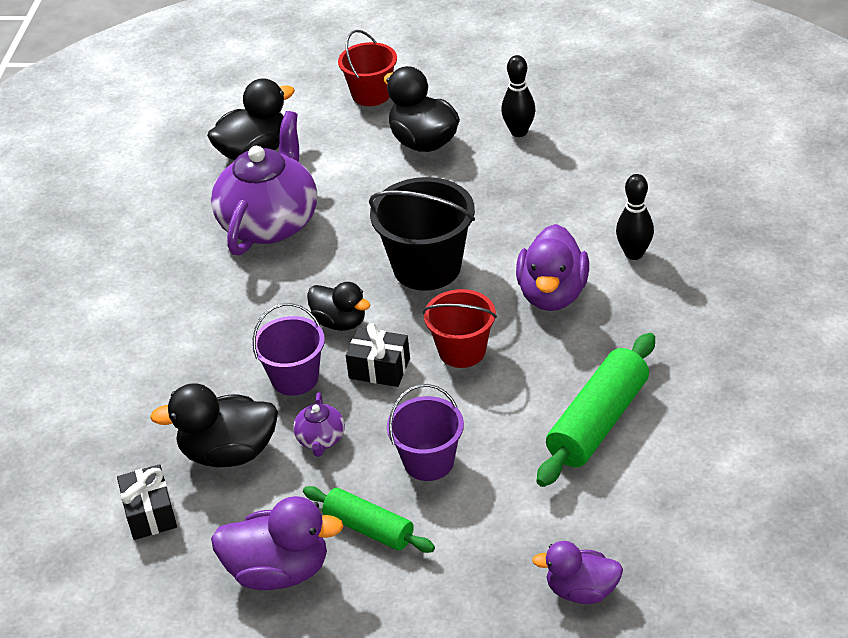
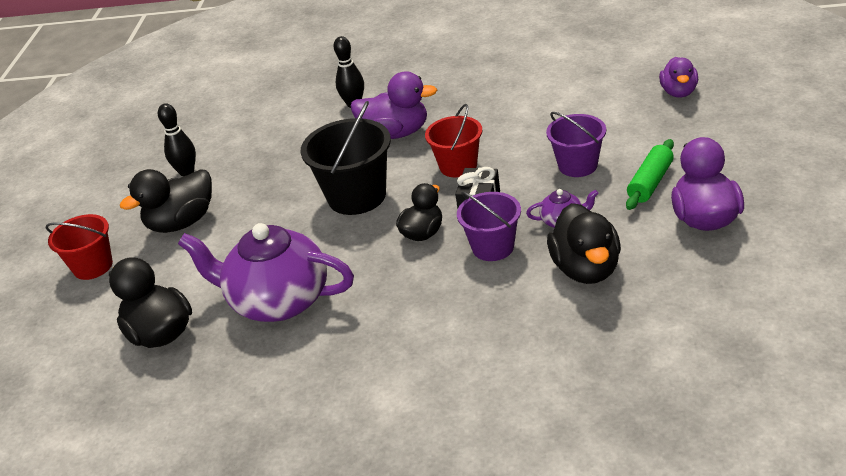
camera: 90 degrees left, 5 degrees down
black gift [117,464,177,540] -> none
green rolling pin [537,333,655,487] -> none

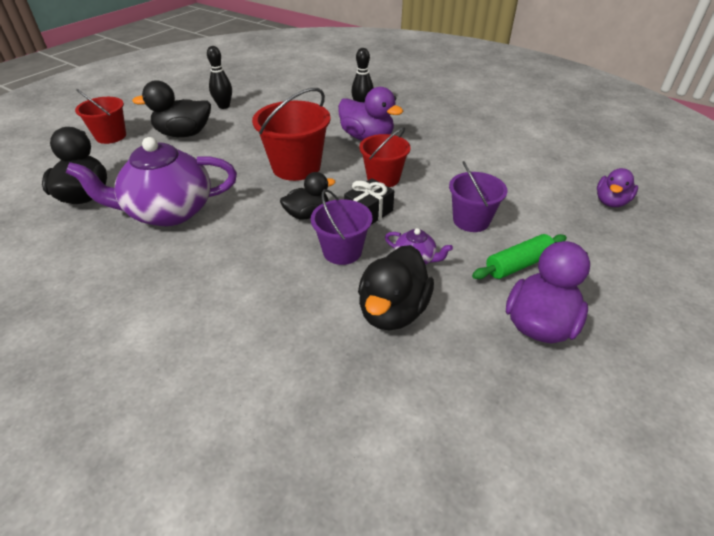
camera: 25 degrees right, 5 degrees up
purple teapot [178,223,354,322] -> purple teapot turned 60 degrees counterclockwise [66,137,237,226]
black bucket [300,101,391,215] -> red bucket [252,88,331,181]

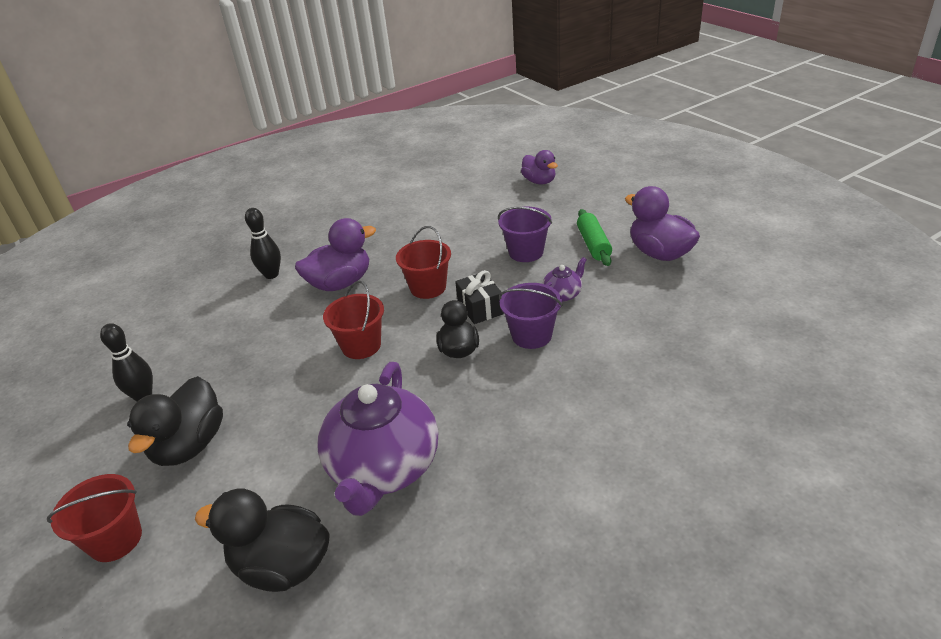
camera: 65 degrees left, 5 degrees down
red bucket [252,88,331,181] -> red bucket [323,281,384,359], size x0.65
black duck [358,245,434,331] -> none

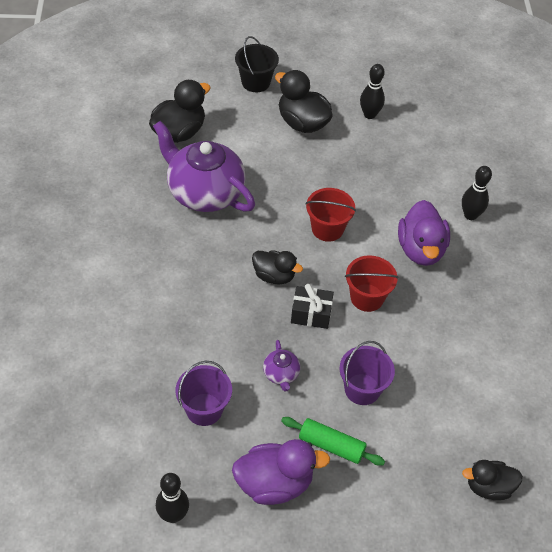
camera: 115 degrees right, 15 degrees up
red bucket [47,474,142,562] -> black bucket [235,36,279,92]
purple bucket [499,283,562,349] -> purple bucket moved to [176,361,232,426]
purple duck [521,150,558,184] -> black duck [462,460,523,500]
none -> black bowling pin [156,473,189,523]

